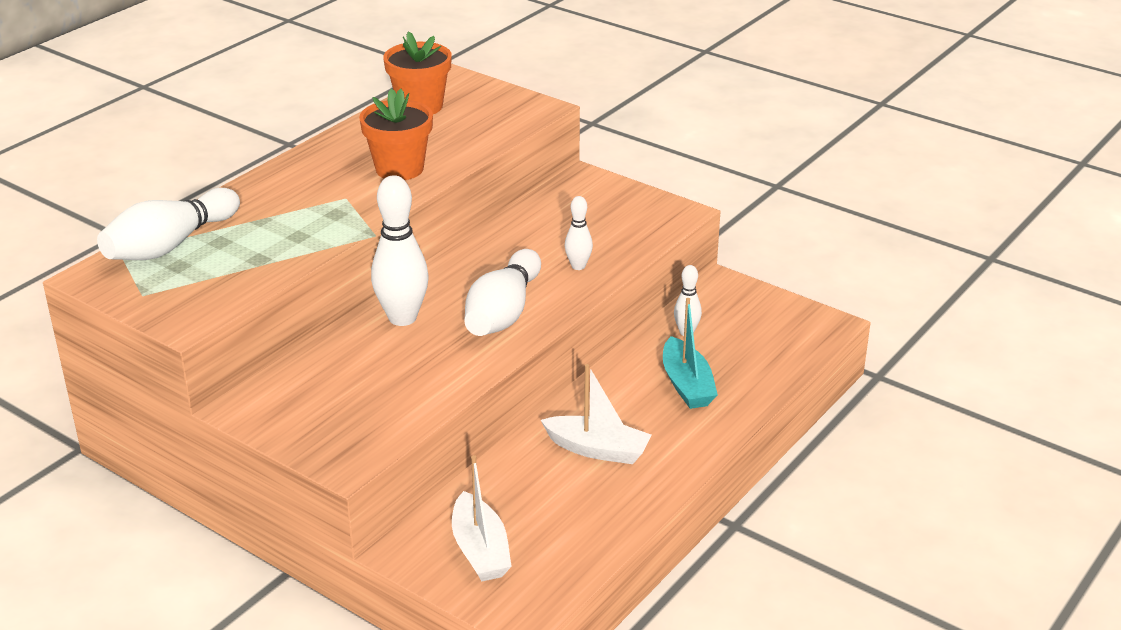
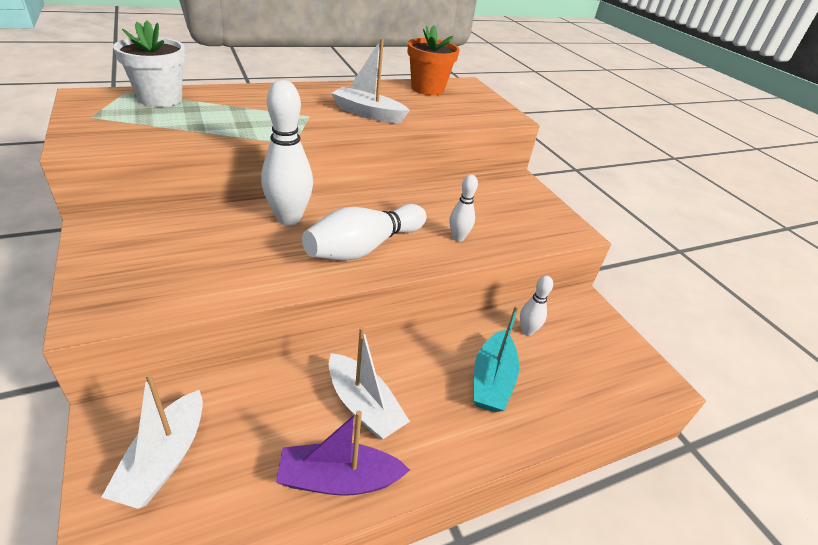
camera: 25 degrees right, 5 degrees up
white bowling pin [97,188,240,260] -> white flower pot [113,21,186,107]
orange flower pot [359,89,433,180] -> white boat [331,38,410,123]
none -> purple boat [276,410,410,496]

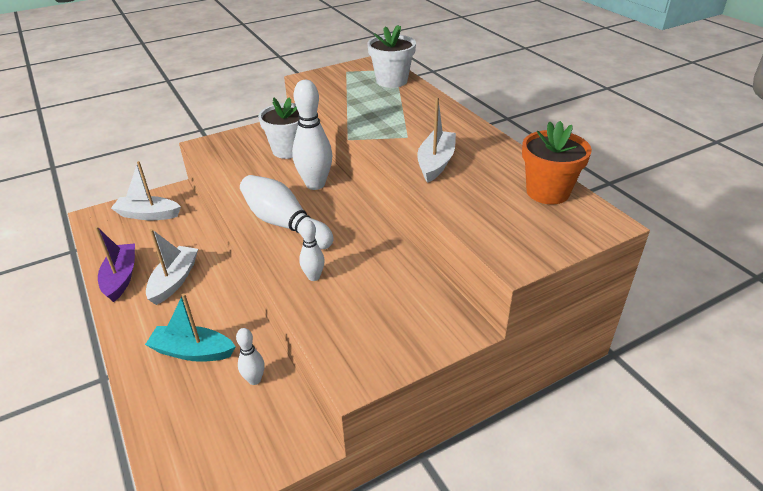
camera: 90 degrees right, 0 degrees up
white boat [329,327,410,439] -> white boat turned 150 degrees clockwise [146,229,198,305]
none -> white flower pot [258,97,299,159]

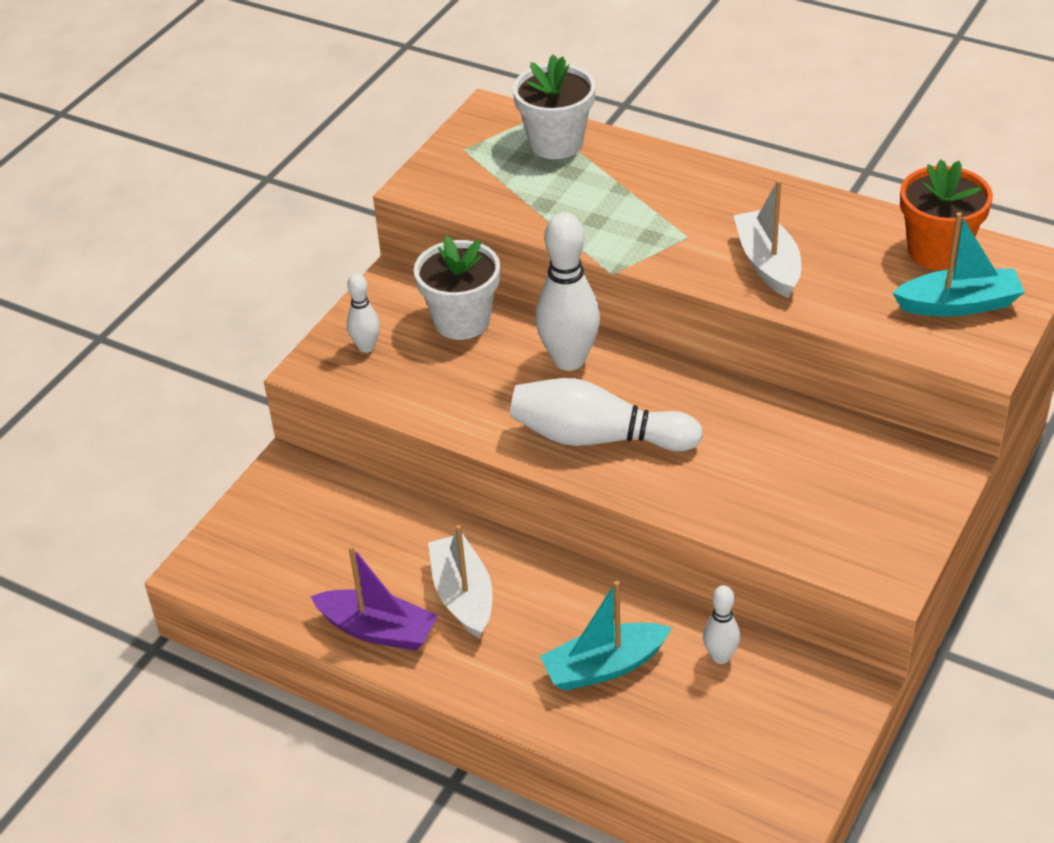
camera: 30 degrees left, 5 degrees up
purple boat [95,226,135,302] -> purple boat turned 150 degrees clockwise [310,546,438,650]
white boat [111,161,181,220] -> none
white bowling pin [299,220,325,281] -> white bowling pin moved to [347,273,380,353]
none -> turquoise boat [893,212,1025,317]

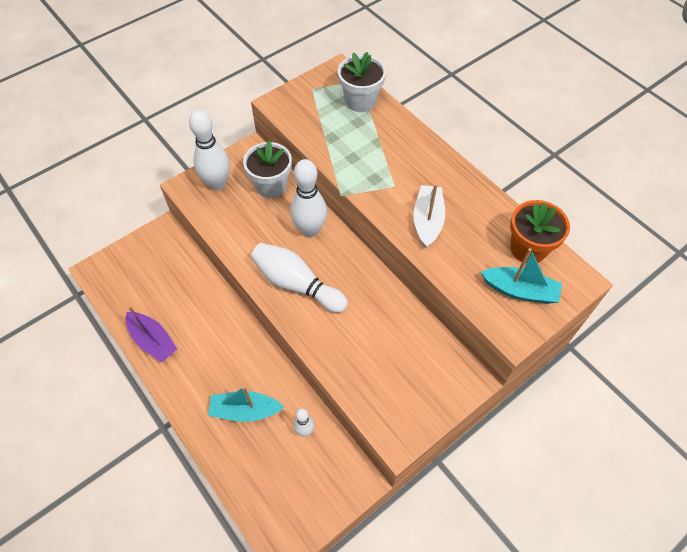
camera: 20 degrees right, 15 degrees up
white bowling pin [347,273,380,353] -> white bowling pin [189,110,230,190], size x1.91
white boat [428,525,493,639] -> none

